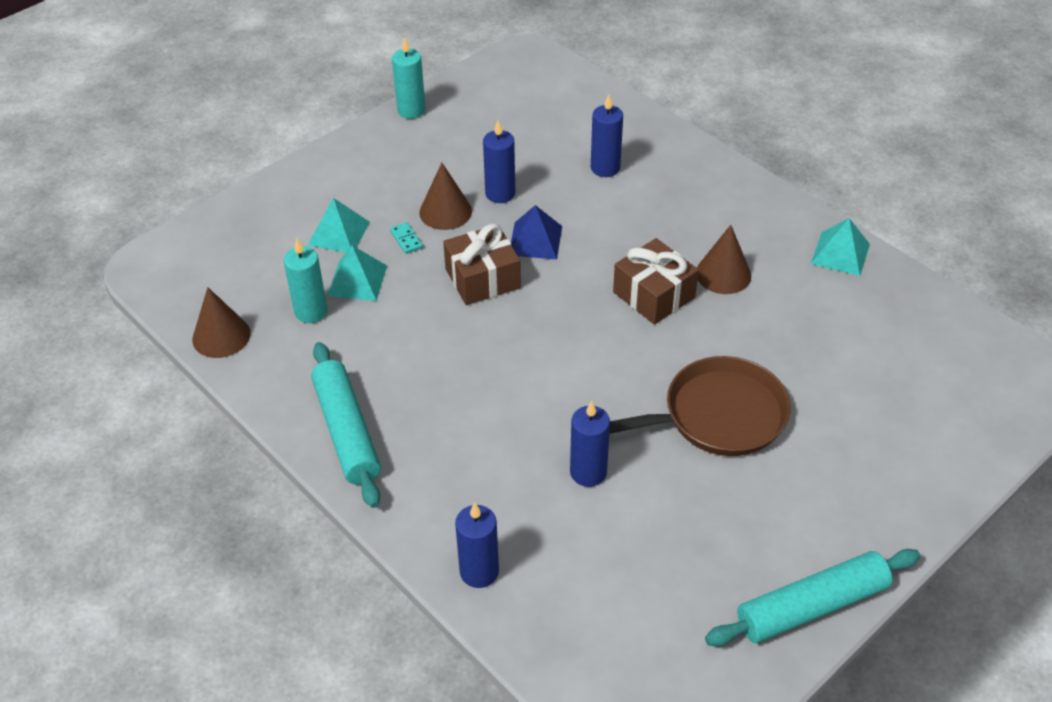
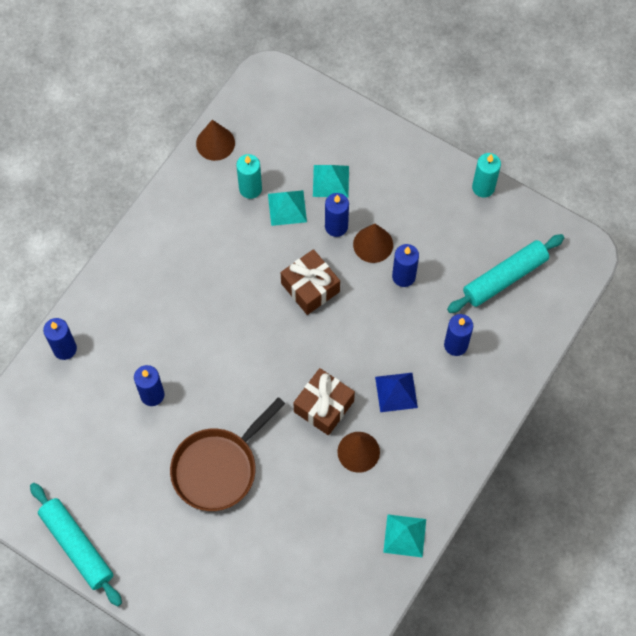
camera: 75 degrees right, 20 degrees up
turquoise rolling pin [311,342,381,508] -> turquoise rolling pin moved to [447,234,564,313]
turquoise domino [390,222,423,254] -> blue candle [325,193,349,237]
blue pyramid [511,205,562,259] -> blue pyramid moved to [375,373,418,412]
brown pan [609,356,790,456] -> brown pan turned 75 degrees clockwise [170,397,285,511]

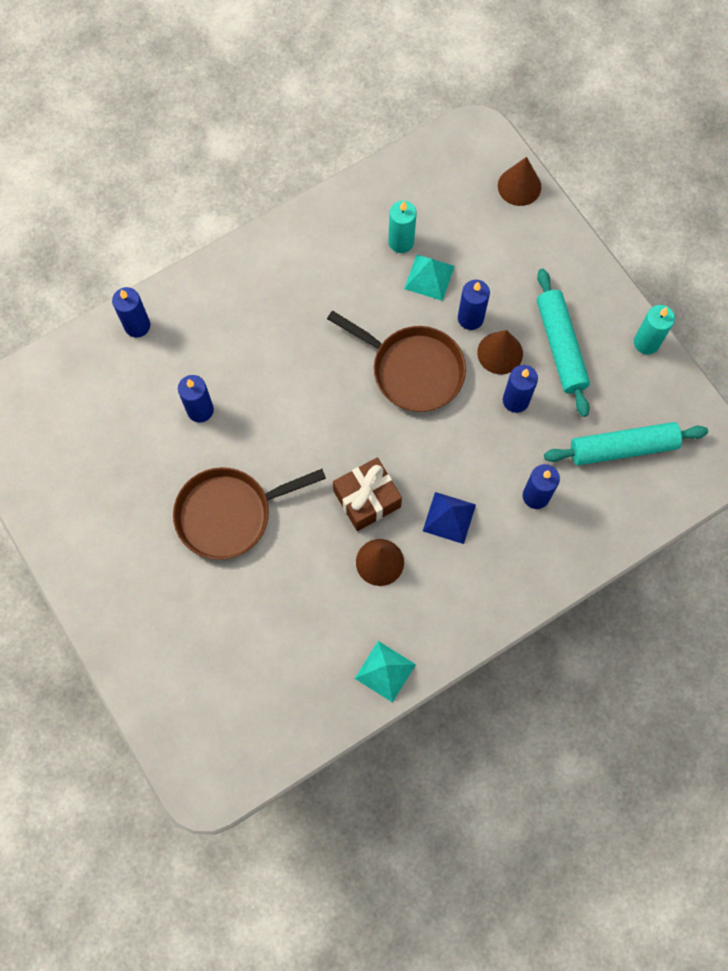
camera: 25 degrees right, 5 degrees up
turquoise rolling pin [30,483,122,607] -> turquoise rolling pin moved to [537,269,590,417]
brown cone [196,120,235,161] -> brown cone moved to [498,157,541,206]
brown gift [281,249,340,315] -> brown pan [327,311,466,412]
turquoise pyramid [313,165,349,198] -> none

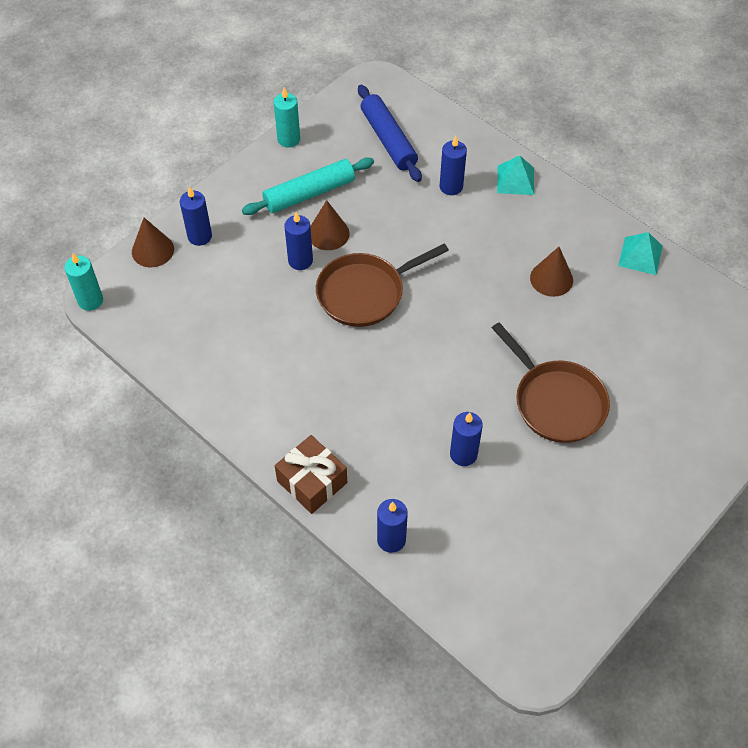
camera: 105 degrees left, 15 degrees down
brown pan [327,311,466,412] -> brown pan turned 135 degrees counterclockwise [316,244,449,327]
brown gift [333,457,402,531] -> brown gift moved to [275,435,347,514]
turquoise candle [388,201,417,253] -> turquoise candle moved to [64,253,103,311]
turquoise pyramid [404,254,455,301] -> turquoise pyramid moved to [497,155,534,195]
blue pyramid [423,492,476,544] -> none
blue candle [503,365,538,413] -> blue candle moved to [180,186,212,246]
turquoise rolling pin [544,422,708,465] -> blue rolling pin [358,85,422,182]

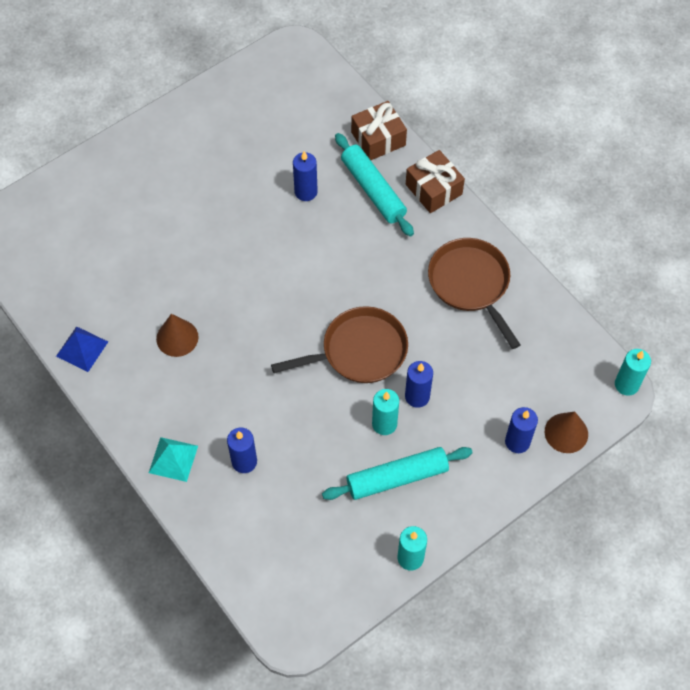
camera: 170 degrees left, 5 degrees up
brown cone [310,200,349,250] -> turquoise candle [372,389,399,435]
blue rolling pin [358,85,422,182] -> none
blue candle [377,499,408,553] -> brown gift [351,101,407,160]
brown pan [492,322,610,443] -> brown pan moved to [428,238,521,349]
turquoise pyramid [618,232,663,275] -> blue pyramid [56,326,108,372]
none -> turquoise rolling pin [335,133,414,236]

